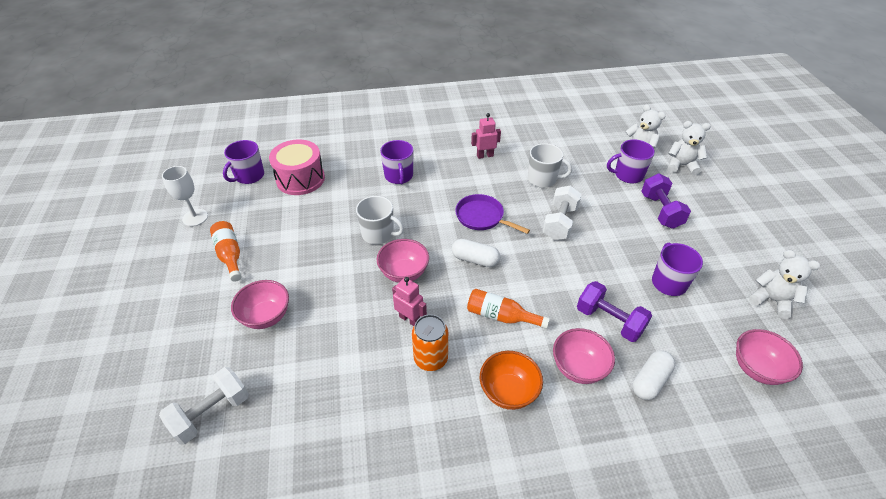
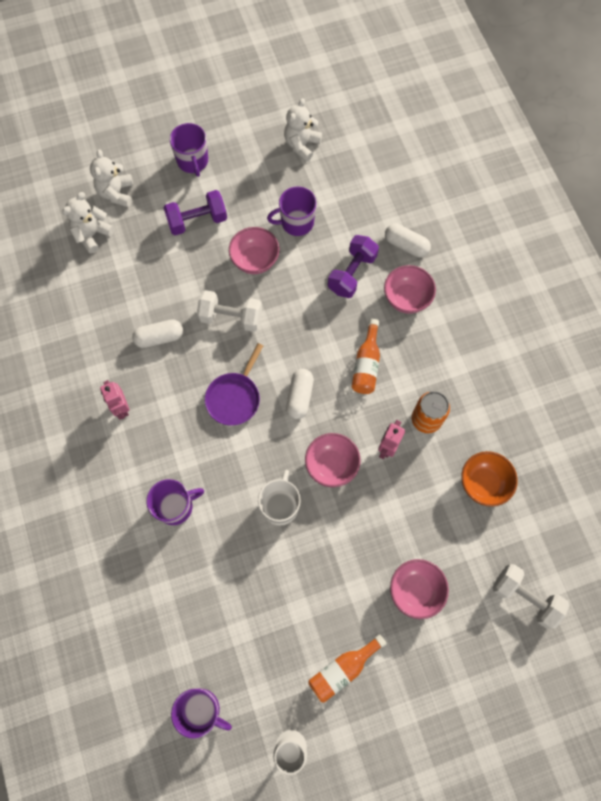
camera: 100 degrees left, 25 degrees up
pink drum [269,140,325,195] -> none
orange bowl [480,351,543,410] -> orange bowl moved to [461,451,518,507]
white mug [528,143,572,188] -> white capsule [132,319,183,348]
purple mug [607,139,655,183] -> purple mug moved to [170,123,208,177]
pink bowl [736,329,803,385] -> pink bowl moved to [229,227,280,274]

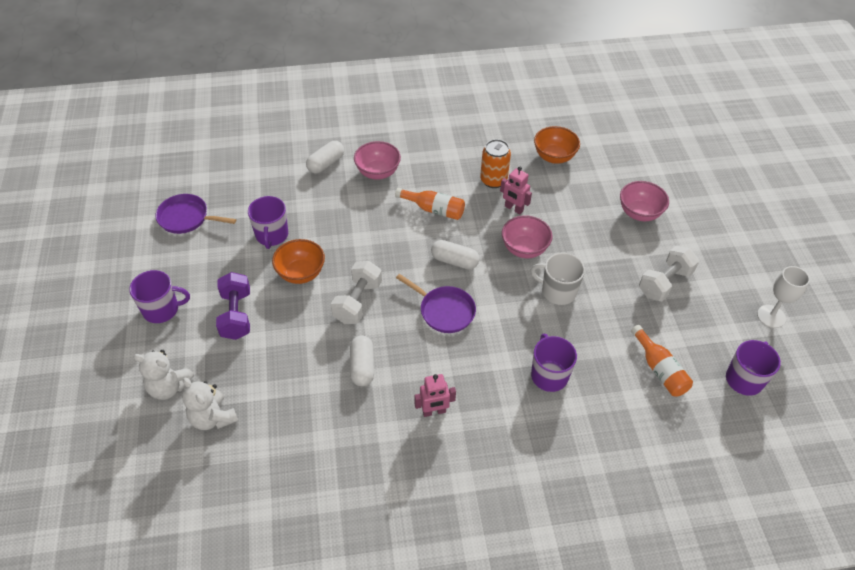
camera: 80 degrees left, 20 degrees down
pink bowl [229,227,280,274] -> orange bowl [272,239,325,284]
white teddy bear [284,98,322,162] -> purple pan [156,194,236,234]
orange bottle [308,634,387,703] -> orange bottle moved to [631,325,693,397]
purple dumbbell [328,235,379,298] -> none
white dumbbell [493,564,569,629] -> white dumbbell moved to [639,246,699,301]

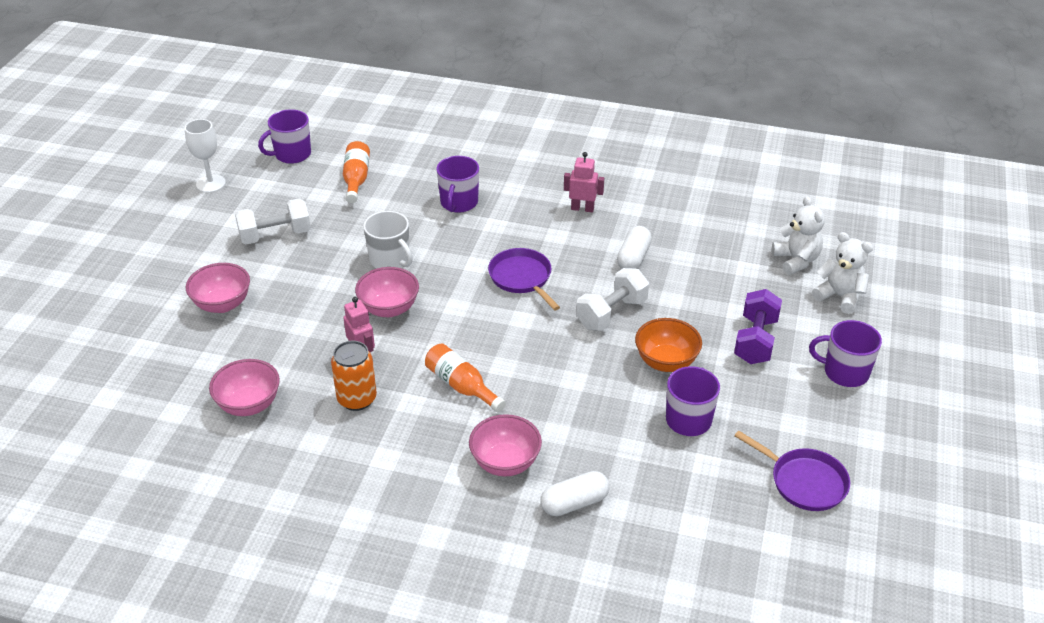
camera: 155 degrees left, 10 degrees down
white capsule [431,240,479,269] -> none
orange bowl [534,126,580,164] -> pink bowl [209,359,280,416]

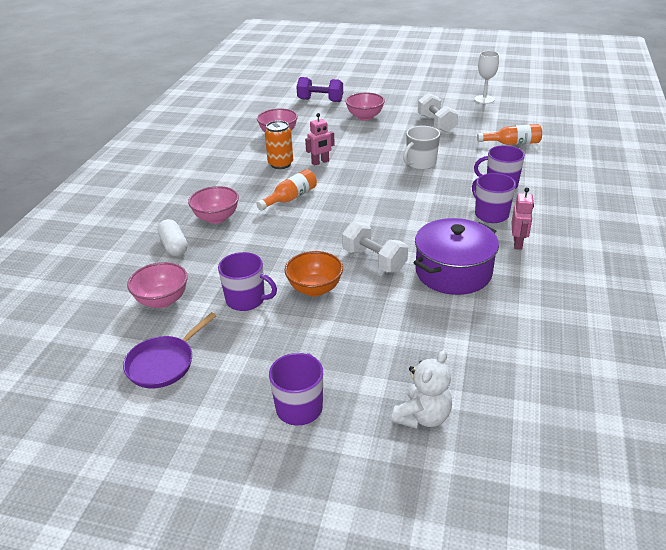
camera: 90 degrees right, 5 degrees down
purple mug [258,109,311,164] -> purple mug moved to [472,173,516,223]
pink bowl [355,267,419,317] -> pink bowl moved to [127,262,188,308]
purple pan [488,248,560,310] -> none
white capsule [617,226,652,269] -> purple pot [414,218,499,295]
purple dumbbell [734,289,782,364] -> purple dumbbell moved to [296,77,343,102]
white teddy bear [772,196,825,275] -> none

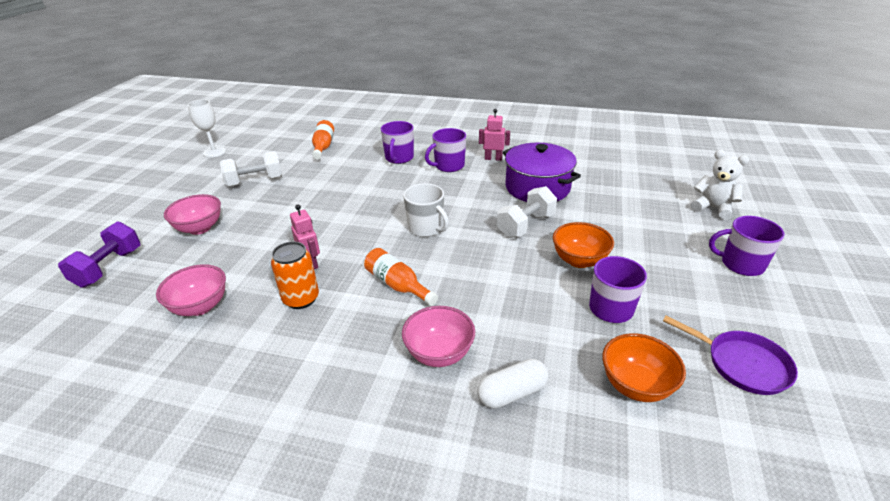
camera: 90 degrees left, 0 degrees up
pink bowl [127,262,188,308] -> orange bowl [602,333,686,402]
white mug [403,126,440,170] -> white mug moved to [403,183,449,237]

